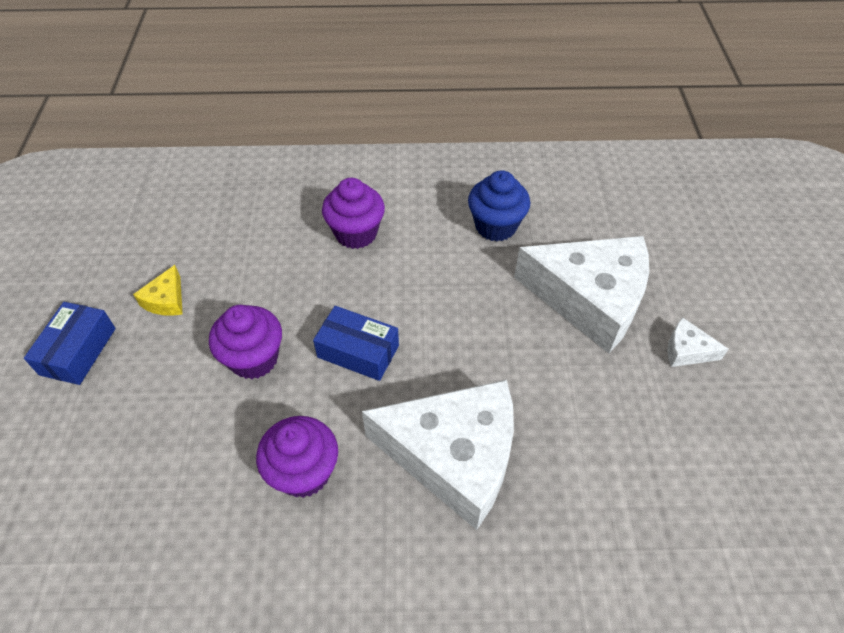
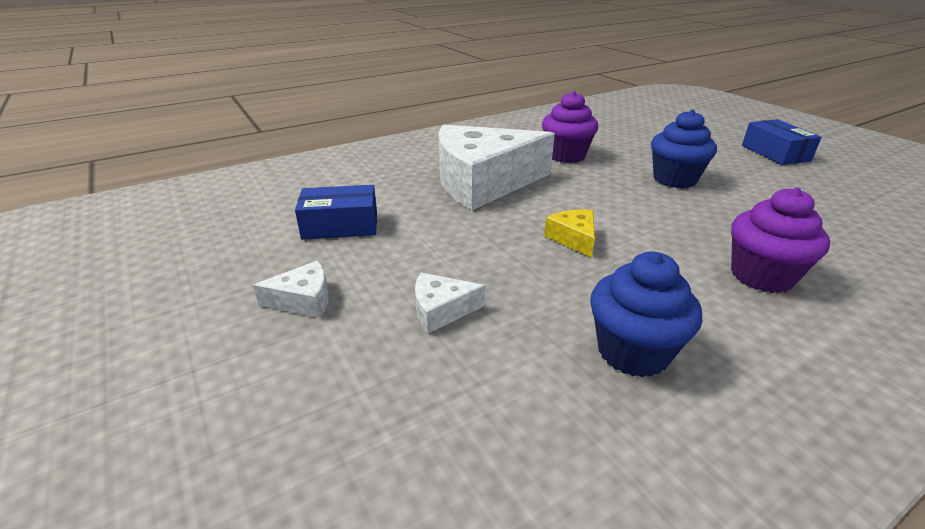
camera: 150 degrees right, 20 degrees down
yellow cheese [133,265,183,316] -> yellow cheese moved to [544,209,595,258]
purple cupcake [209,305,282,379] -> blue cupcake [651,109,717,188]
blue box [313,306,399,381] -> blue box moved to [295,185,377,240]
white cheese [514,236,649,353] -> white cheese [415,273,485,333], size x0.40

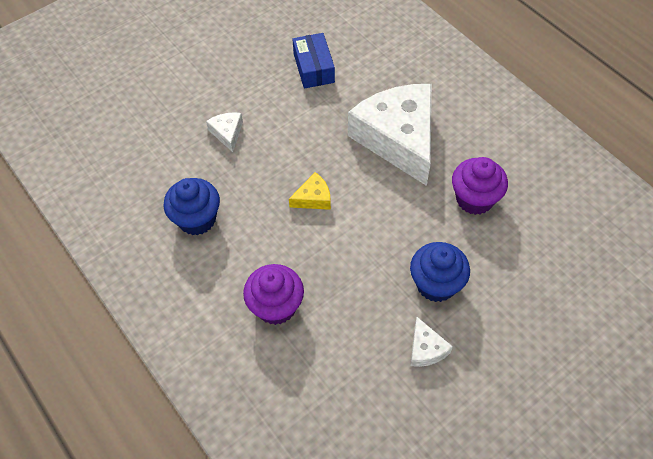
camera: 85 degrees right, 25 degrees up
white cheese [253,260,328,318] -> white cheese moved to [410,317,453,367]
blue box [742,119,822,165] -> none

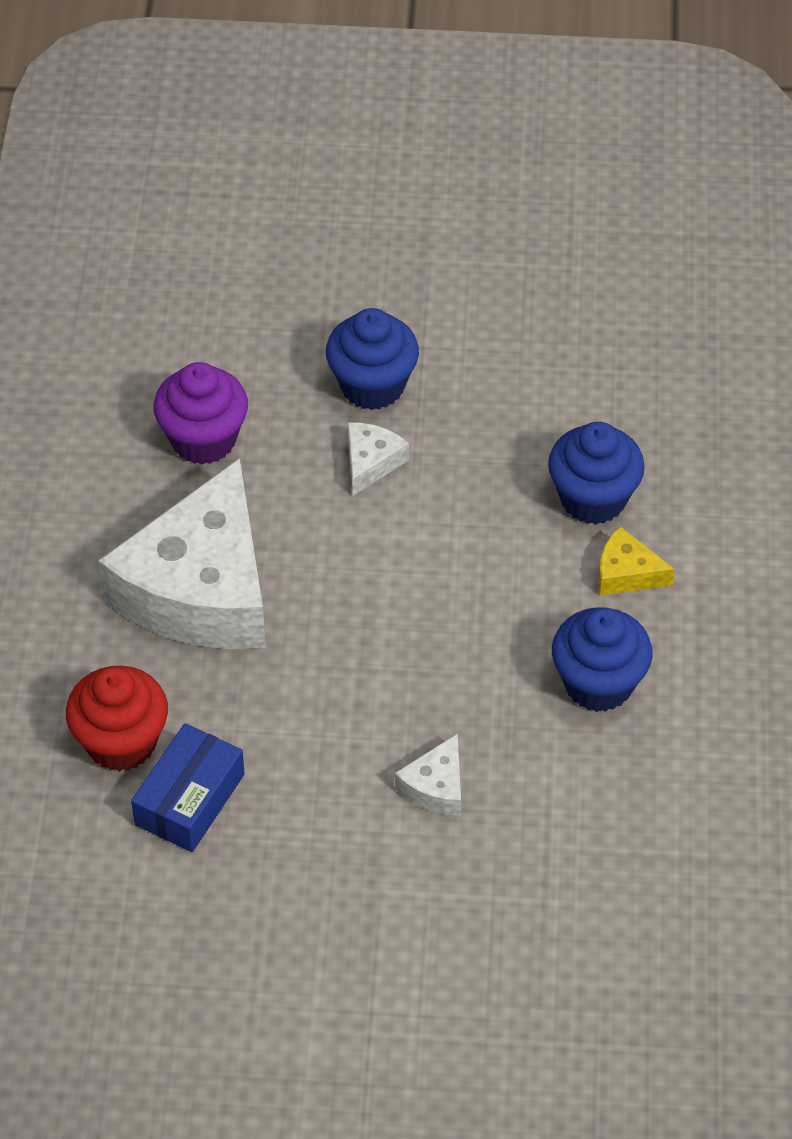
camera: 140 degrees left, 5 degrees down
purple cupcake [243,264,304,325] -> blue cupcake [548,422,645,525]
yellow cheese [289,172,331,210] -> yellow cheese moved to [598,526,675,595]
white cheese [410,317,453,367] -> white cheese moved to [348,422,409,495]
none -> red cupcake [66,665,168,772]

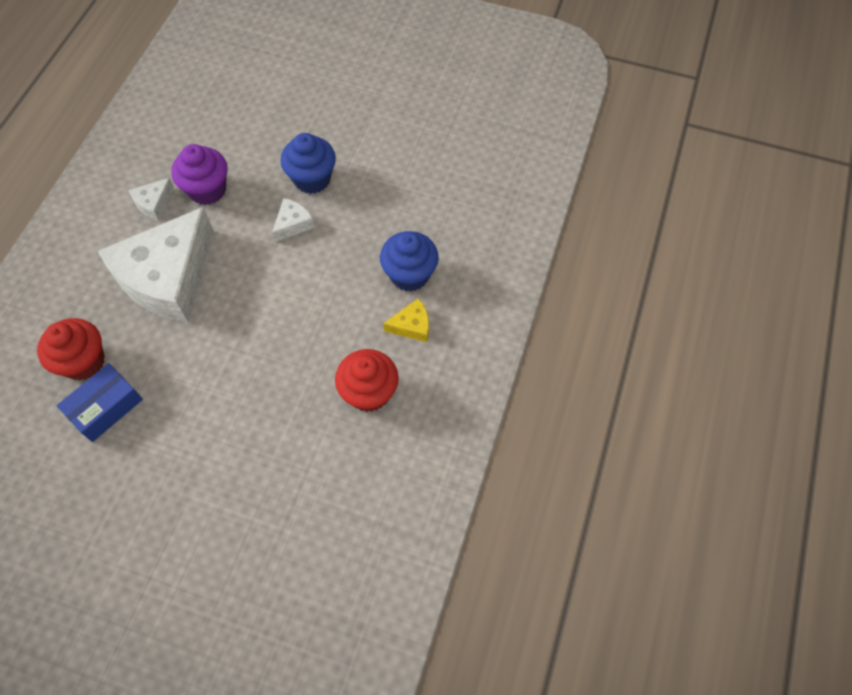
camera: 15 degrees right, 10 degrees up
white cheese [395,733,461,816] -> white cheese moved to [128,178,174,220]
blue cupcake [552,607,653,712] -> red cupcake [335,349,399,412]
yellow cheese [598,526,675,595] -> yellow cheese turned 135 degrees clockwise [383,298,429,342]

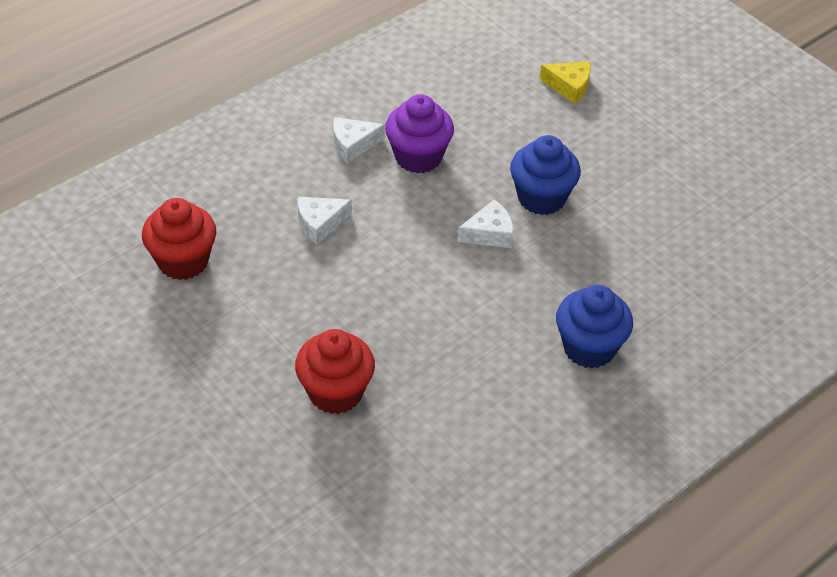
camera: 30 degrees right, 15 degrees down
blue box [57,363,143,442] -> none
white cheese [98,207,214,323] -> white cheese [298,197,352,244], size x0.40
red cupcake [335,349,399,412] -> red cupcake moved to [295,329,375,414]
yellow cheese [383,298,429,342] -> yellow cheese moved to [540,61,591,104]

